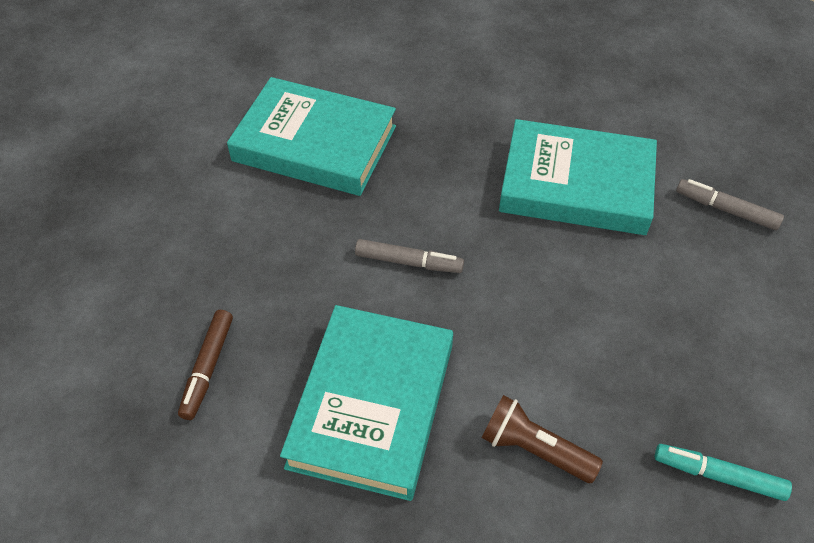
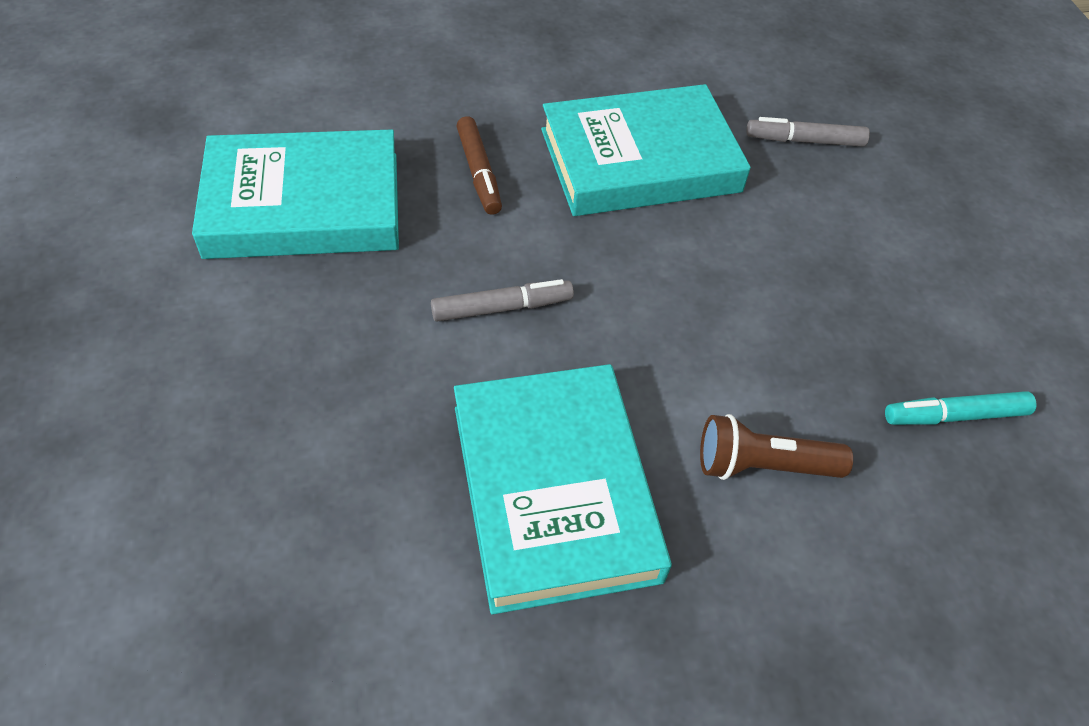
camera: 30 degrees left, 0 degrees up
brown marker [178,310,233,420] -> brown marker moved to [456,116,502,215]

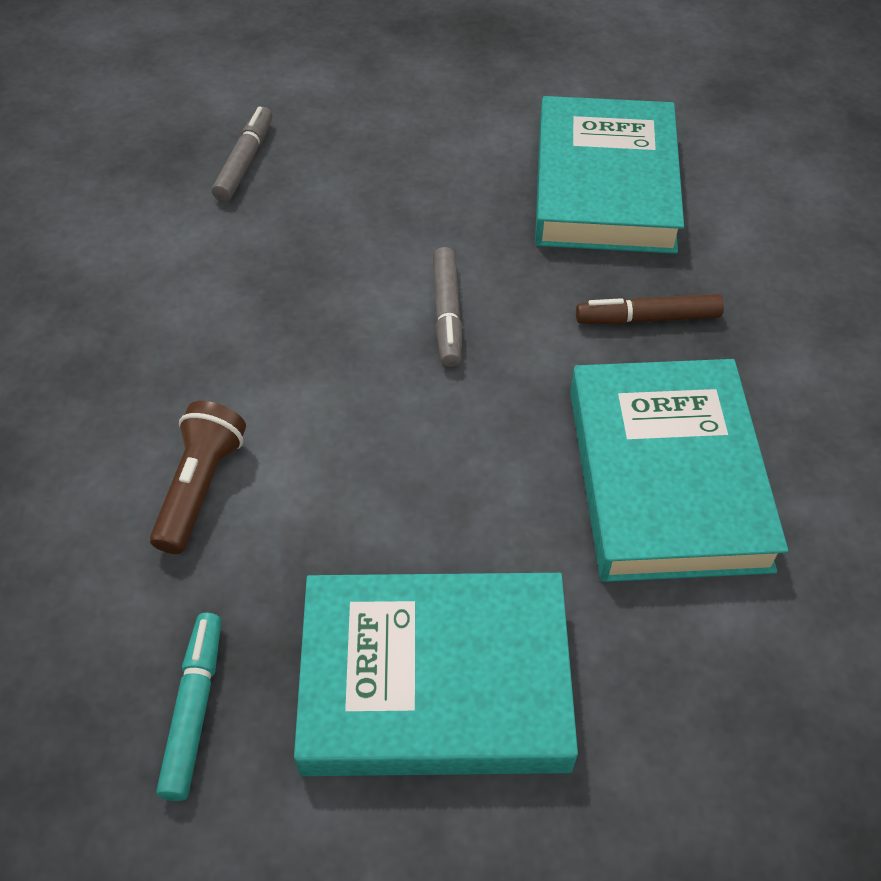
camera: 105 degrees right, 0 degrees up
turquoise book [454,364,672,615] -> turquoise book moved to [294,573,578,776]
grey marker [746,117,870,147] -> grey marker moved to [212,106,272,202]

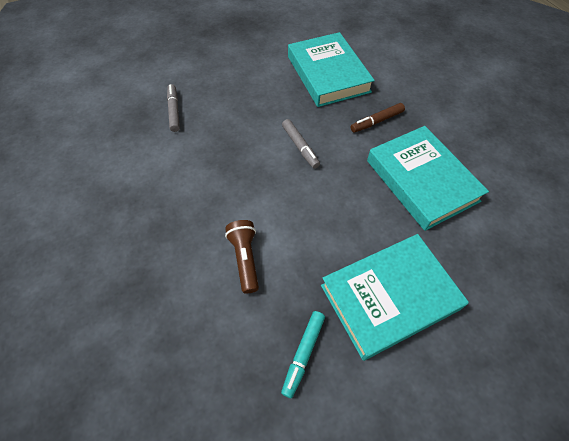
camera: 25 degrees left, 5 degrees up
turquoise marker [156,613,221,801] -> turquoise marker turned 135 degrees counterclockwise [281,311,325,398]

